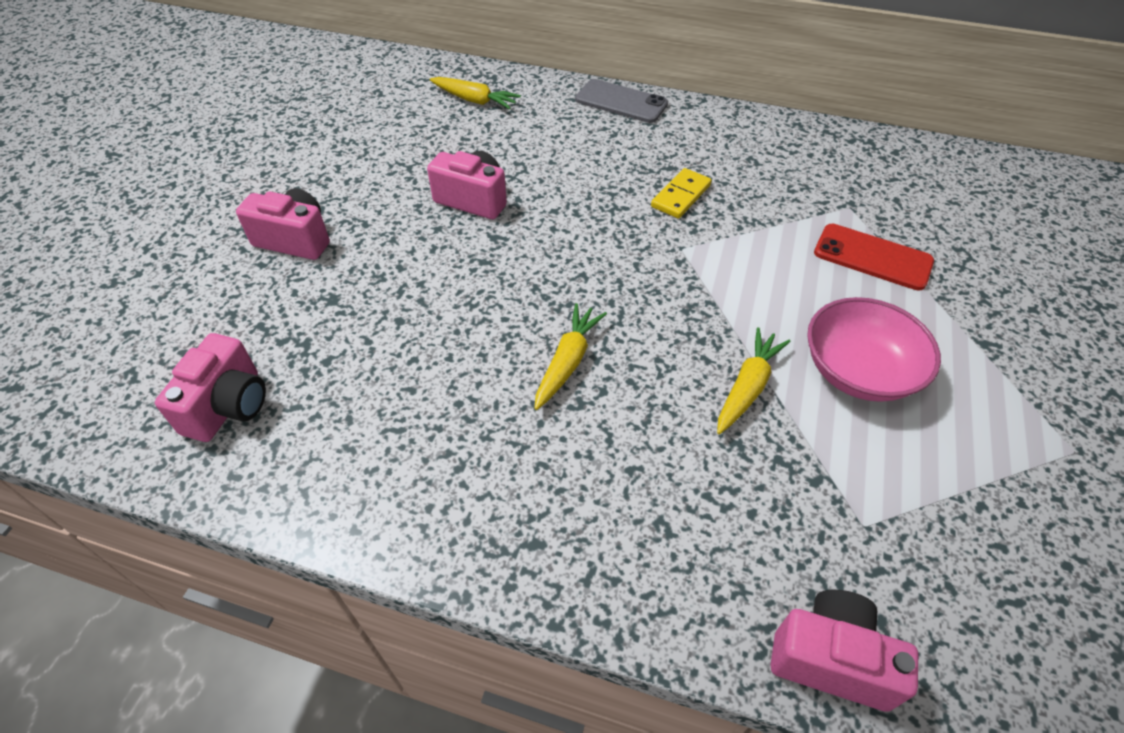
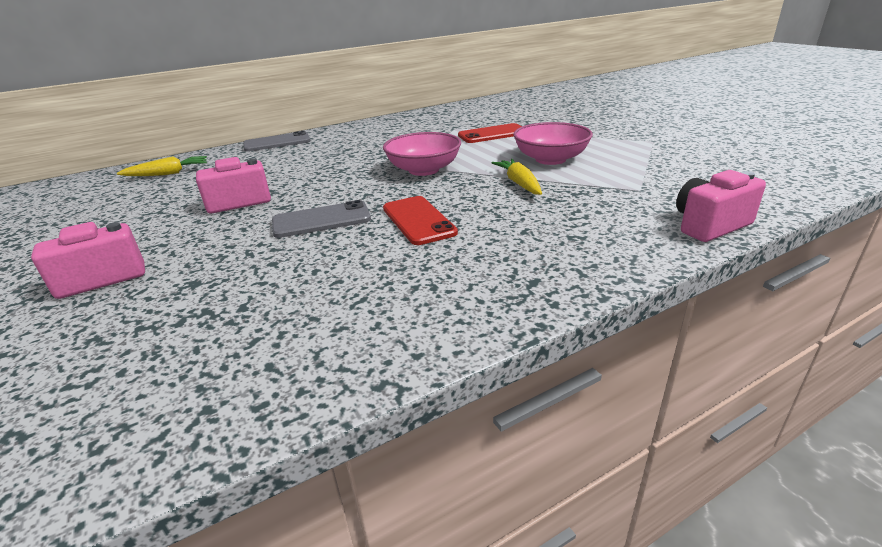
camera: 45 degrees left, 20 degrees down
pink camera [155,333,266,442] -> none
yellow carrot [534,303,607,410] -> red phone [383,196,458,245]
yellow domino [651,168,712,219] -> none
none -> grey phone [272,200,371,238]
none -> pink bowl [383,132,461,176]

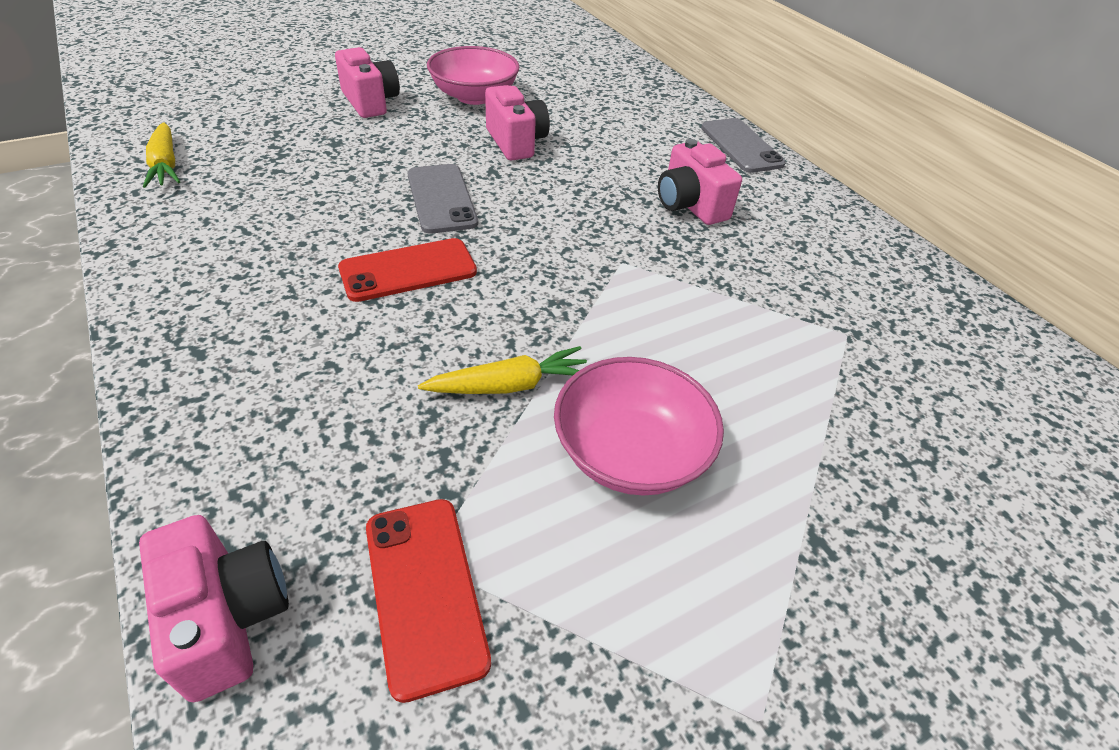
camera: 85 degrees right, 15 degrees up
yellow carrot [117,156,207,176] -> yellow carrot moved to [143,122,180,188]
pink bowl [383,132,461,176] -> pink bowl moved to [427,46,520,105]
red phone [458,123,522,143] -> red phone moved to [366,499,491,703]
none -> pink camera [658,139,742,225]

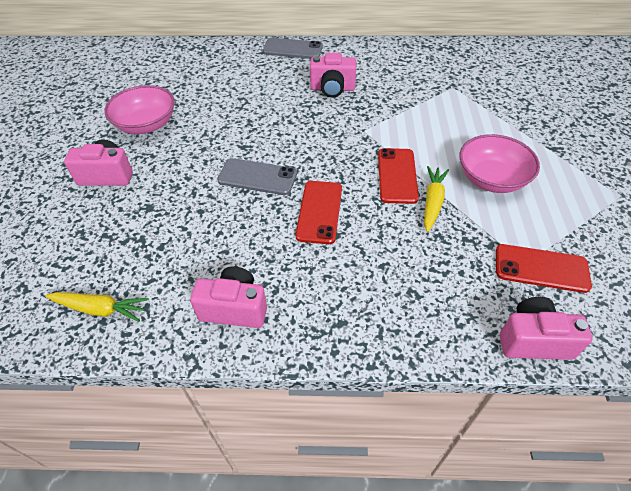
camera: 55 degrees left, 5 degrees up
pink camera [485,85,550,160] -> pink camera moved to [190,266,267,328]
none -> red phone [378,148,419,204]

